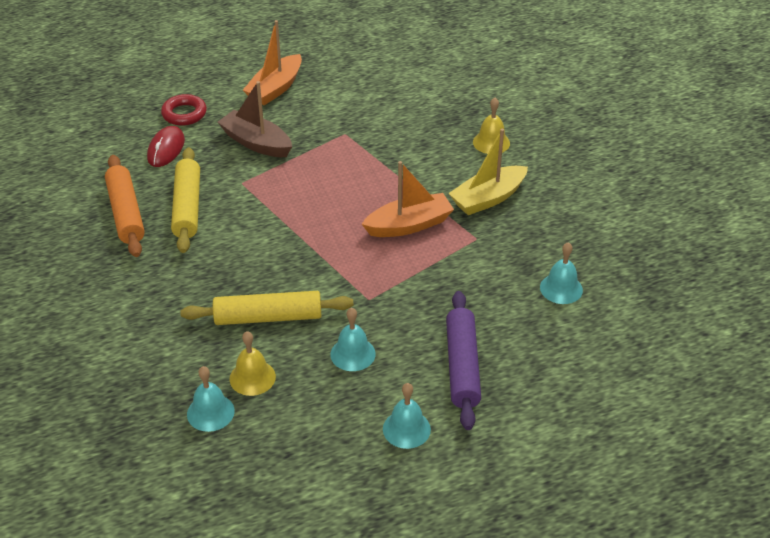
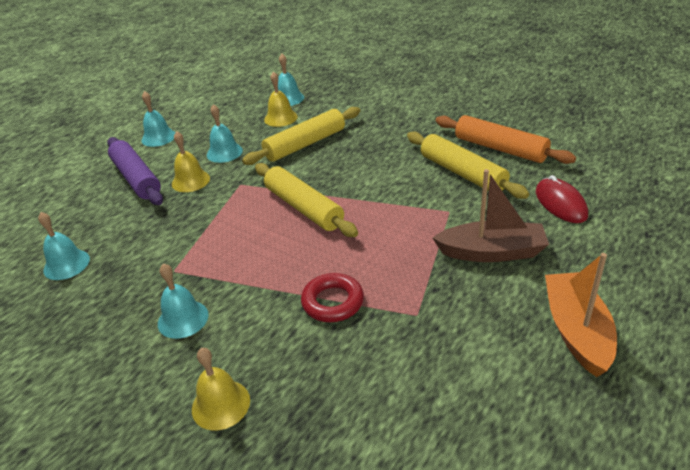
camera: 150 degrees right, 5 degrees down
red ring [161,94,207,126] -> red ring moved to [301,273,364,322]
orange boat [362,161,454,237] -> none
yellow boat [448,129,528,215] -> turquoise bell [158,263,209,339]
none -> yellow bell [172,131,210,192]
none -> yellow rolling pin [255,163,358,237]

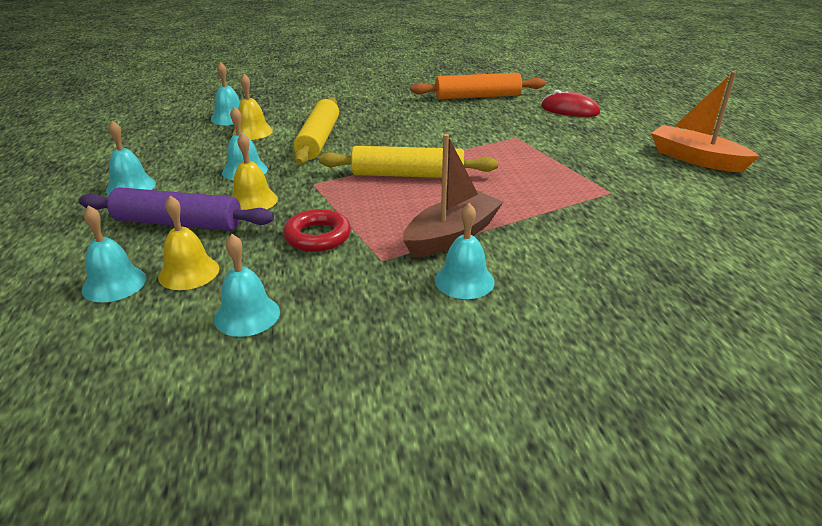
camera: 50 degrees left, 5 degrees down
yellow bell [192,348,250,431] -> yellow bell moved to [158,196,219,290]
red ring [301,273,364,322] -> red ring moved to [283,209,351,252]
yellow rolling pin [407,131,529,199] -> none
brown boat [433,169,549,262] -> brown boat moved to [403,134,503,258]
none -> turquoise bell [82,205,146,303]

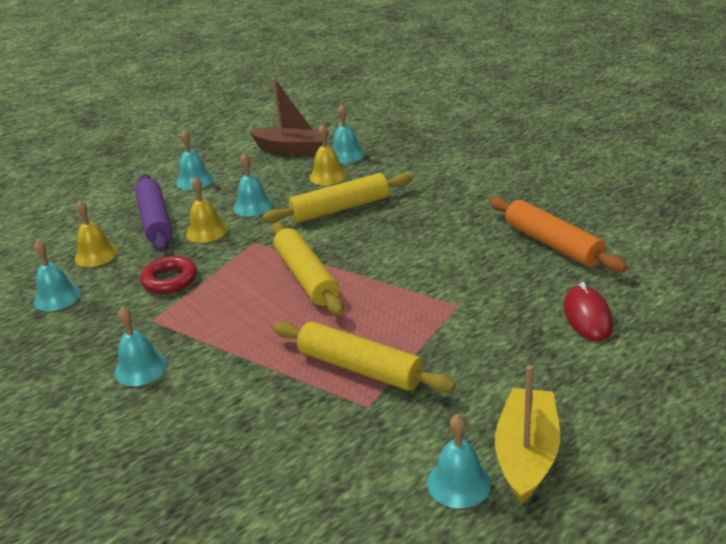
camera: 65 degrees right, 0 degrees up
turquoise bell [82,205,146,303] -> turquoise bell moved to [427,414,491,508]
brown boat [403,134,503,258] -> brown boat moved to [249,78,329,154]
orange boat [651,71,759,172] -> yellow boat [495,365,560,504]
none -> yellow rolling pin [273,321,456,393]

